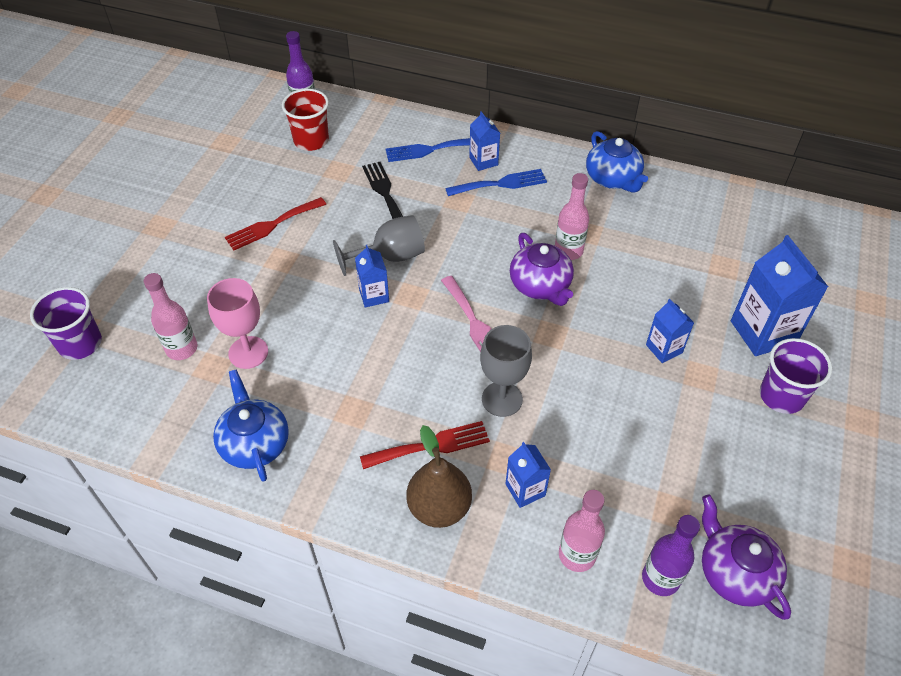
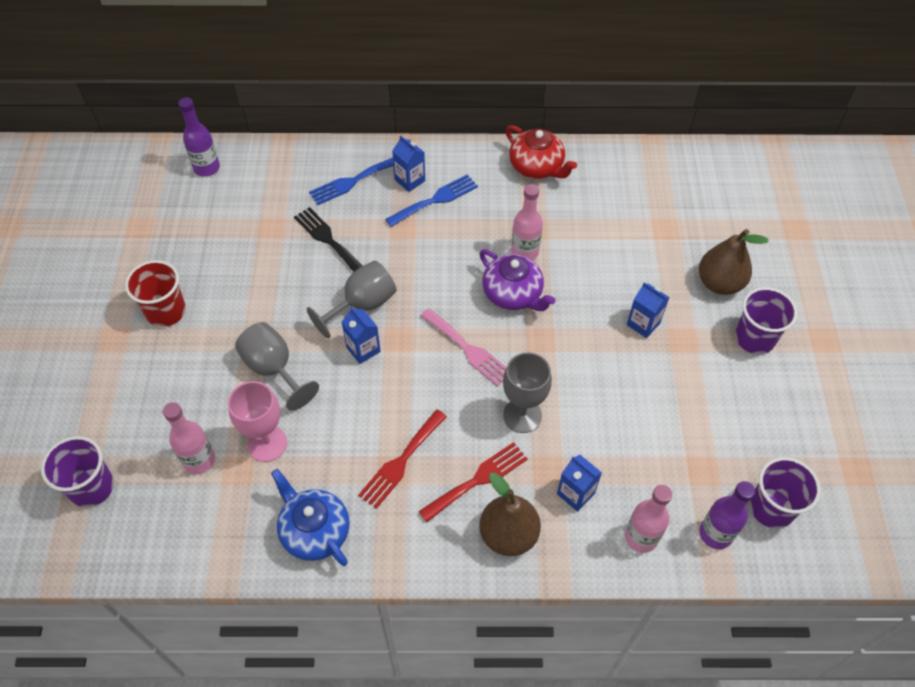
camera: 20 degrees left, 5 degrees up
red fork [225,197,326,251] -> red fork moved to [358,410,447,509]
red cup [282,89,329,151] -> red cup moved to [125,260,186,327]
blue teapot [586,131,648,193] -> red teapot [506,125,577,179]
purple teapot [702,494,791,620] -> purple cup [750,457,821,529]
blue carton [731,235,828,356] -> brown pear [699,229,769,295]
none -> grey goblet [235,322,319,411]

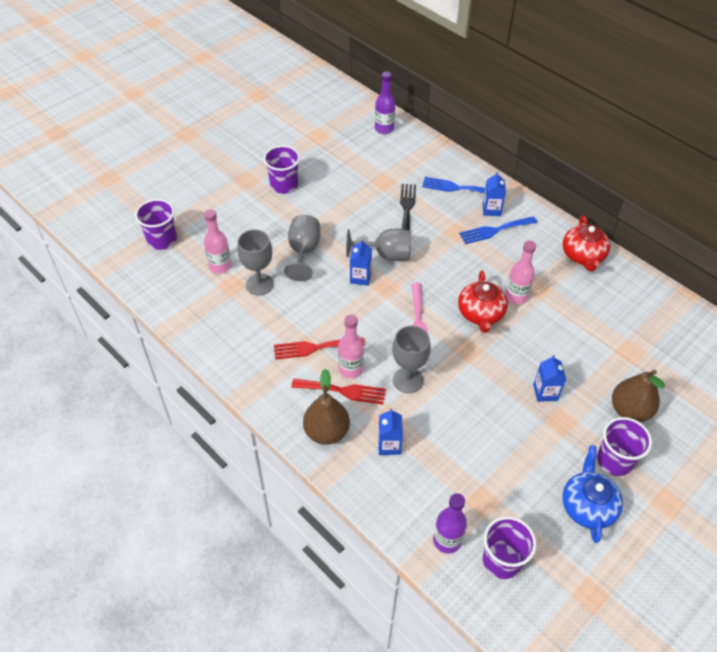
camera: 45 degrees right, 5 degrees down
red cup [125,260,186,327] -> purple cup [263,145,300,194]
pink goblet [228,381,287,462] -> grey goblet [237,229,274,296]
blue teapot [271,469,350,566] -> blue teapot moved to [562,445,623,543]
blue fork [385,174,478,227] -> blue fork turned 150 degrees clockwise [459,216,537,244]
purple teapot [479,249,556,311] -> red teapot [458,271,508,333]
pink bottle [625,485,672,553] -> pink bottle moved to [338,315,364,378]

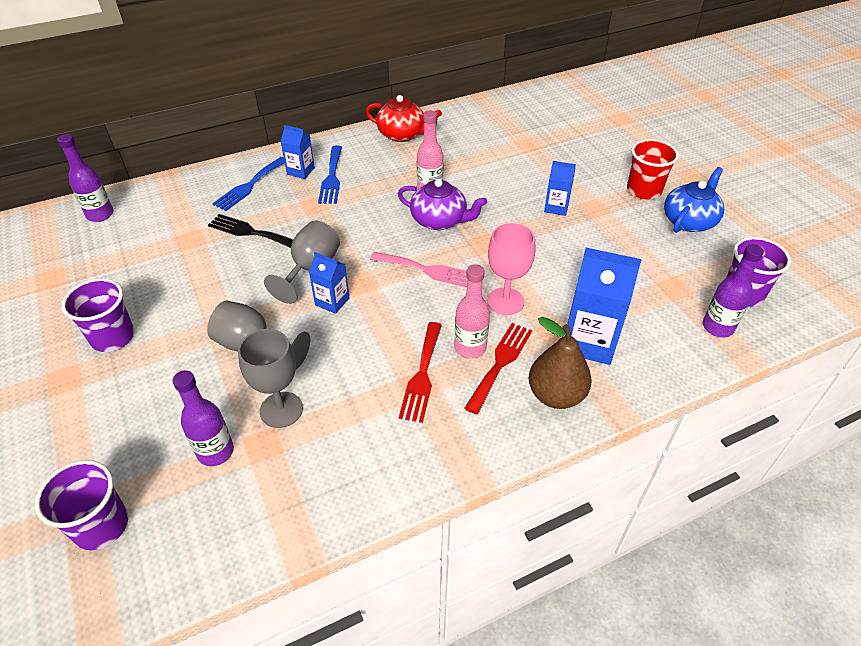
camera: 70 degrees left, 5 degrees down
pink bottle [204,209,231,274] -> purple bottle [172,370,234,466]
blue carton [378,408,403,455] -> blue carton [565,248,642,365], size x1.83
grey goblet [392,326,431,393] -> pink goblet [487,223,535,315]
red teapot [458,271,508,333] -> purple teapot [398,179,487,230]
blue teapot [562,445,623,543] -> blue teapot turned 105 degrees clockwise [664,167,724,233]
purple cup [597,417,652,476] -> red cup [627,139,679,199]
brown pear [612,370,665,422] -> none

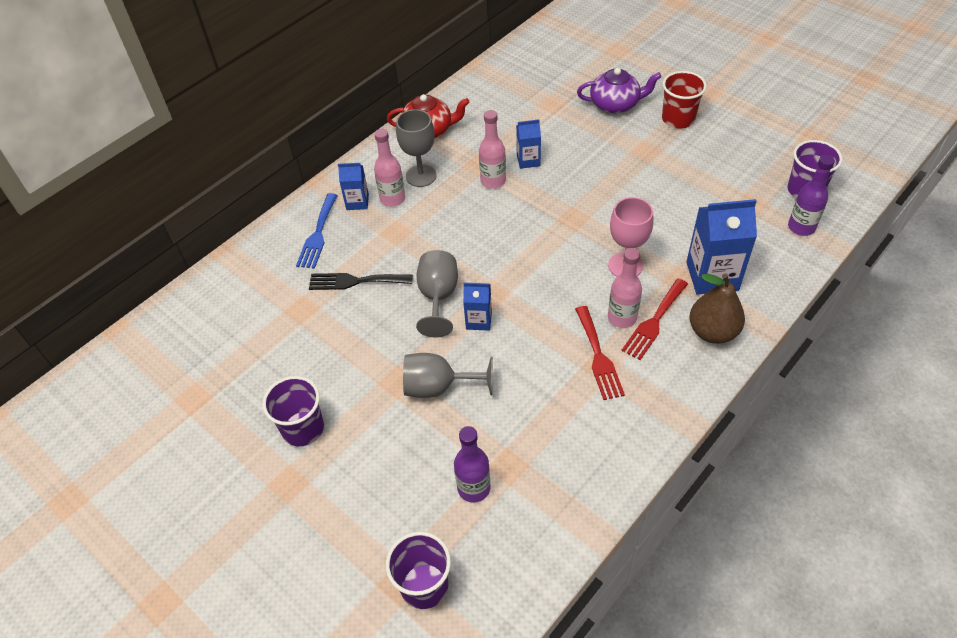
camera: 20 degrees left, 5 degrees up
purple bottle [57,134,113,222] -> none
grey goblet [238,329,303,428] -> grey goblet moved to [396,109,437,187]
blue fork [318,146,342,204] -> pink bottle [374,129,405,207]
pink fork [370,252,467,287] -> none
purple teapot [398,179,487,230] -> purple teapot moved to [577,68,661,114]
red fork [464,323,532,414] -> red fork turned 150 degrees counterclockwise [622,278,688,360]
blue carton [544,161,576,216] -> blue carton moved to [516,119,541,169]
blue teapot [664,167,724,233] -> none

